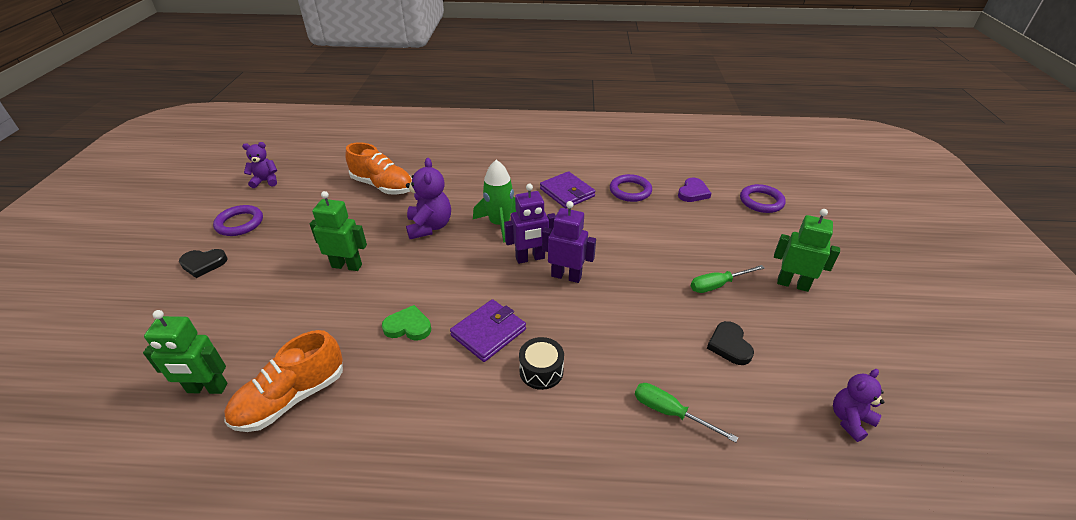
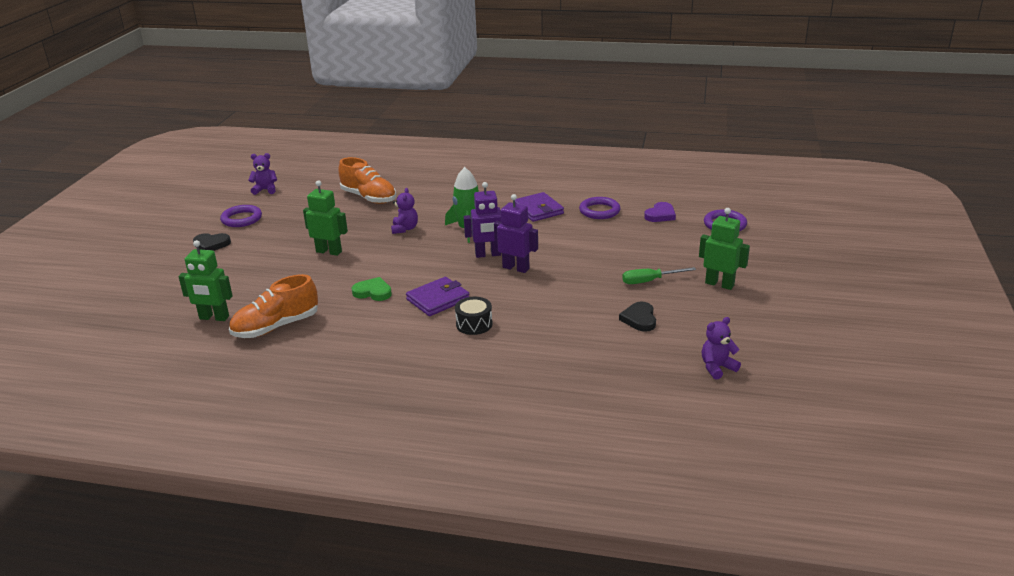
camera: 10 degrees right, 10 degrees down
purple teddy bear [406,158,451,239] -> purple teddy bear [391,188,418,234], size x0.65
green screwdriver [635,383,738,443] -> none

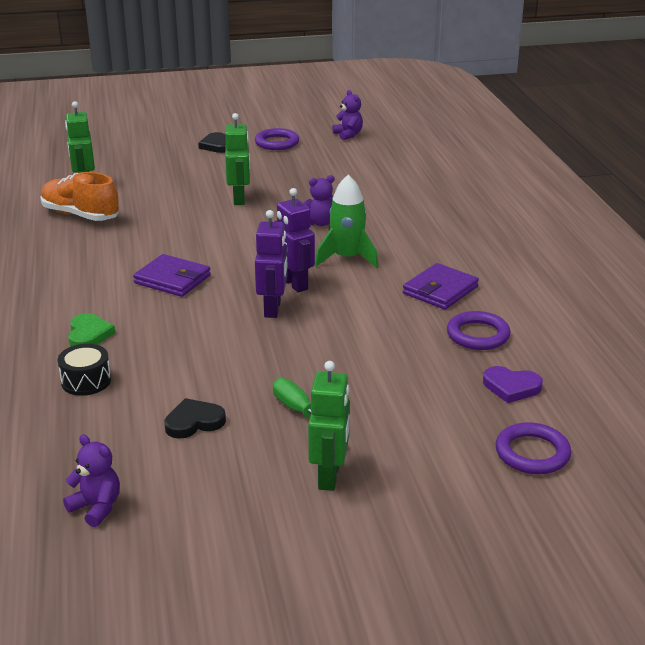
camera: 65 degrees right, 0 degrees up
orange shoe [338,157,396,204] -> none
green heart [352,277,392,301] -> green heart moved to [68,313,115,346]
black drum [455,297,492,335] -> black drum moved to [58,344,111,396]

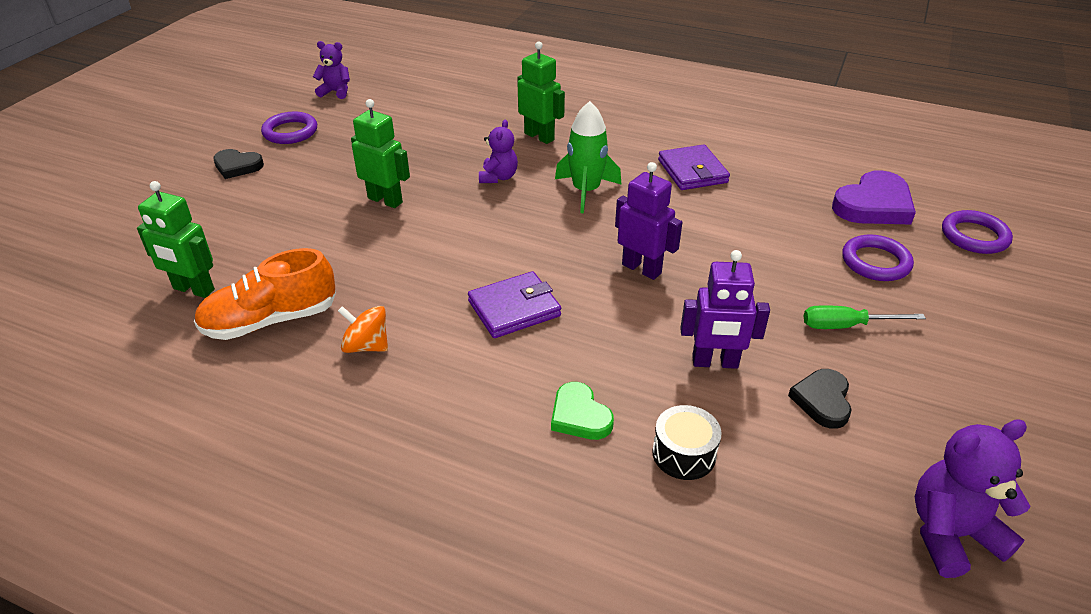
camera: 55 degrees left, 10 degrees up
purple teddy bear [63,435,120,527] -> purple teddy bear [915,419,1031,578], size x1.54
green heart [68,313,115,346] -> green heart turned 150 degrees counterclockwise [551,382,614,440]
purple robot [274,188,315,293] -> purple robot moved to [680,250,770,369]
green robot [308,361,350,491] -> green robot moved to [517,42,565,144]
purple ring [447,311,511,350] -> purple ring moved to [842,234,914,281]
purple heart [483,366,543,403] -> purple heart [832,170,916,225], size x1.64
none -> orange spinning top [338,306,388,353]

